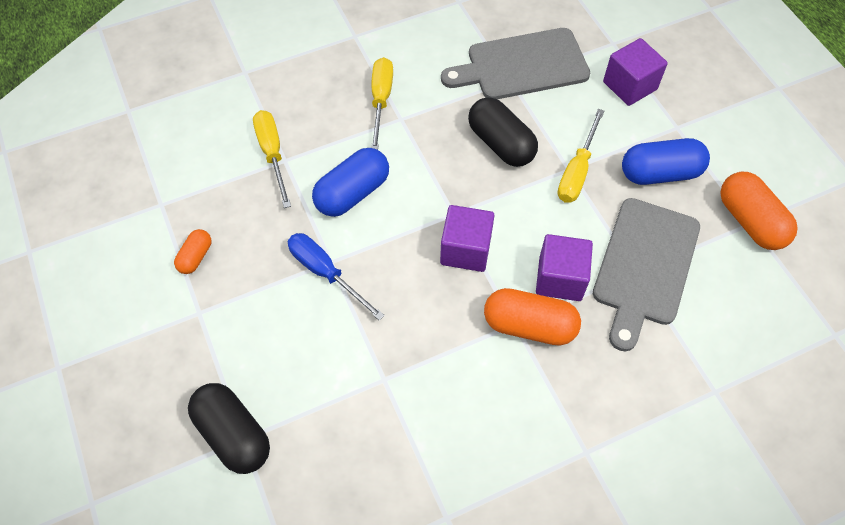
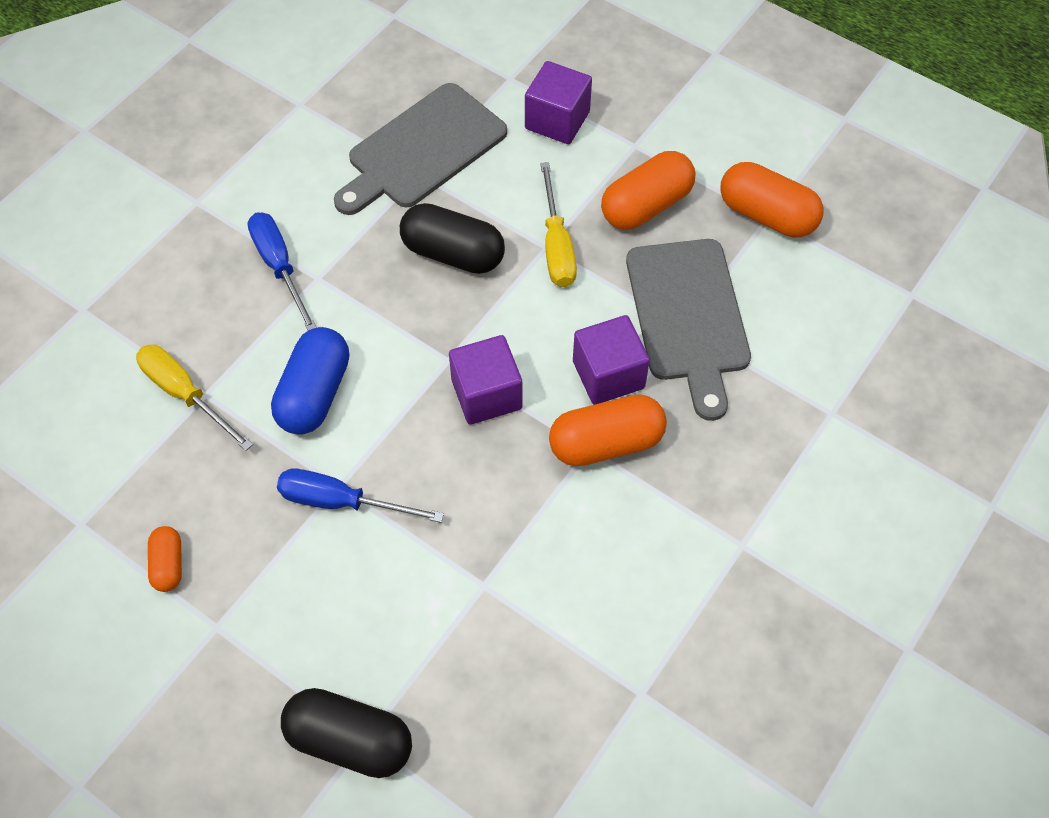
camera: 30 degrees left, 0 degrees up
yellow screwdriver [371,57,393,150] -> blue screwdriver [247,212,317,330]
blue capsule [622,138,710,185] -> orange capsule [601,151,695,230]

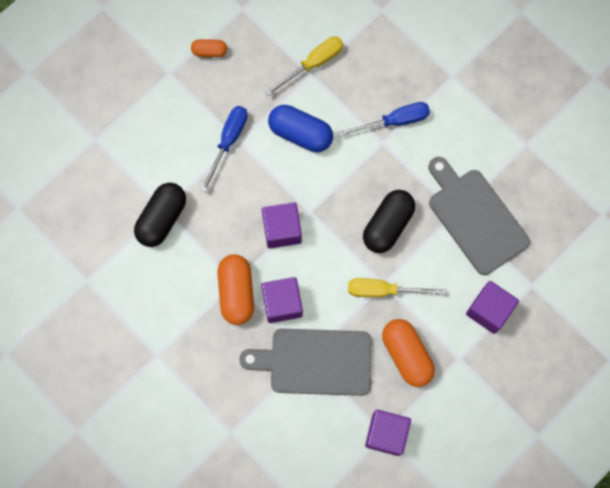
camera: 100 degrees right, 15 degrees up
black capsule [281,688,412,778] -> black capsule moved to [134,183,186,247]
orange capsule [720,162,823,237] -> purple cube [365,410,411,456]

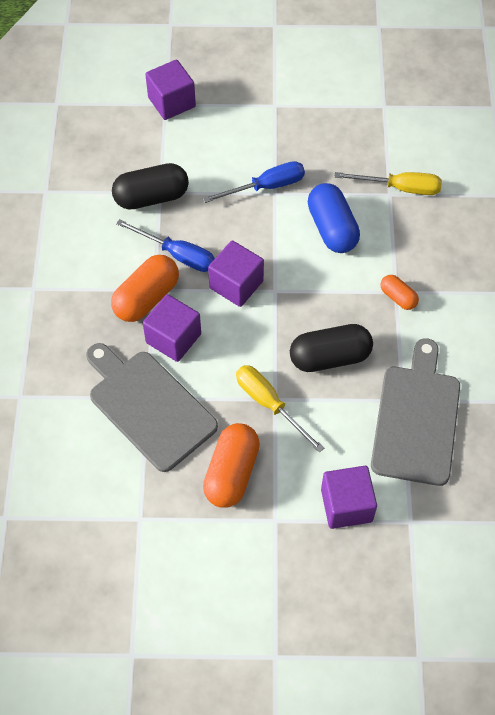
camera: 45 degrees right, 15 degrees down
orange capsule [191,39,227,57] -> orange capsule moved to [381,275,419,310]
blue screwdriver [338,102,430,137] -> blue screwdriver moved to [116,219,215,272]
purple cube [365,410,411,456] -> purple cube moved to [145,60,196,120]

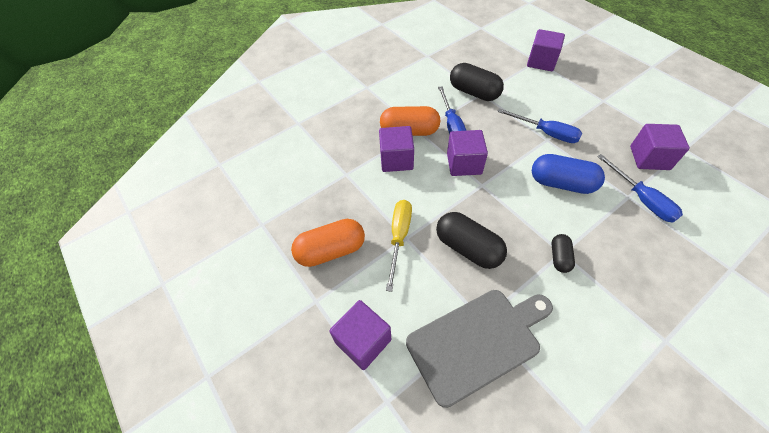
camera: 55 degrees right, 5 degrees down
grey cutting board [86,343,218,472] -> none
blue capsule [308,183,360,253] -> blue capsule turned 75 degrees clockwise [532,154,605,194]
yellow screwdriver [334,172,442,195] -> blue screwdriver [597,154,683,223]
orange capsule [381,275,419,310] -> black capsule [552,234,575,273]
none -> purple cube [630,124,690,170]

